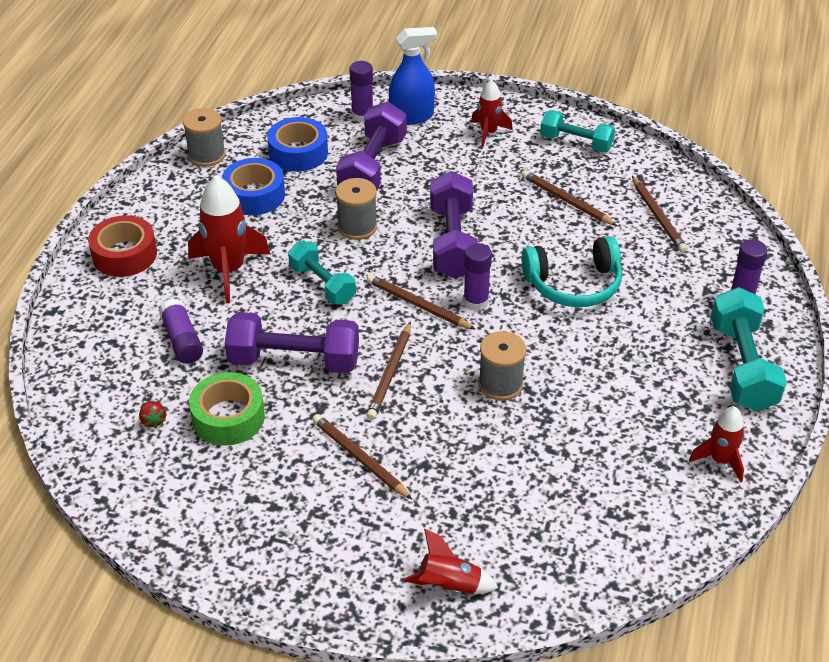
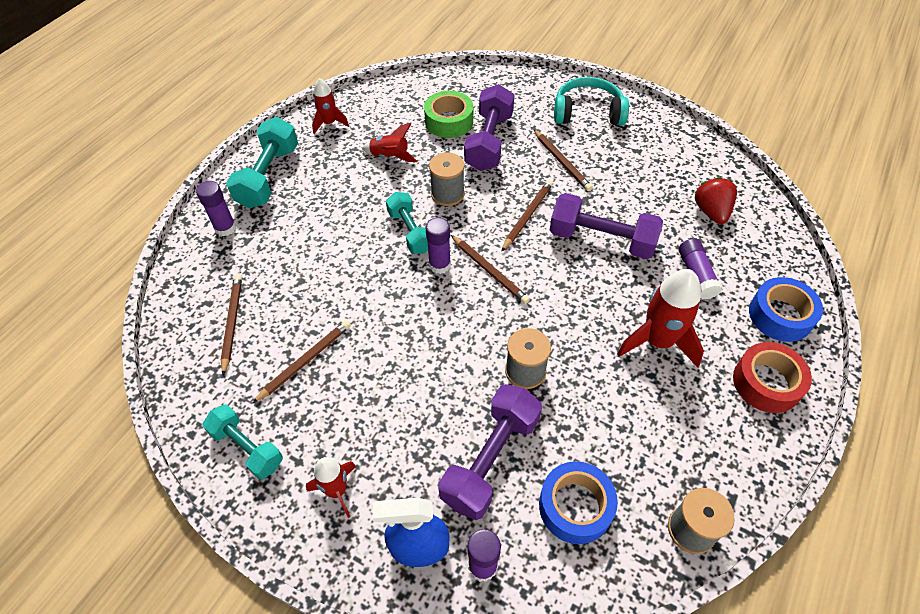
camera: 165 degrees left, 10 degrees up
red strawberry [139,401,166,428] -> red strawberry [695,177,737,224], size x1.94
green tape [189,372,265,446] -> green tape moved to [424,91,473,138]
blue tape [222,158,285,215] -> blue tape moved to [749,277,823,342]
turquoise dumbbell [288,241,356,304] -> turquoise dumbbell moved to [386,192,428,254]
red rocket [403,529,498,594] -> red rocket moved to [362,123,417,162]
purple dumbbell [430,171,478,279] -> purple dumbbell moved to [464,84,514,171]
brown pencil [522,170,617,226] -> brown pencil turned 105 degrees counterclockwise [252,320,351,404]
turquoise headphones [522,236,622,307] -> turquoise headphones moved to [554,77,629,125]

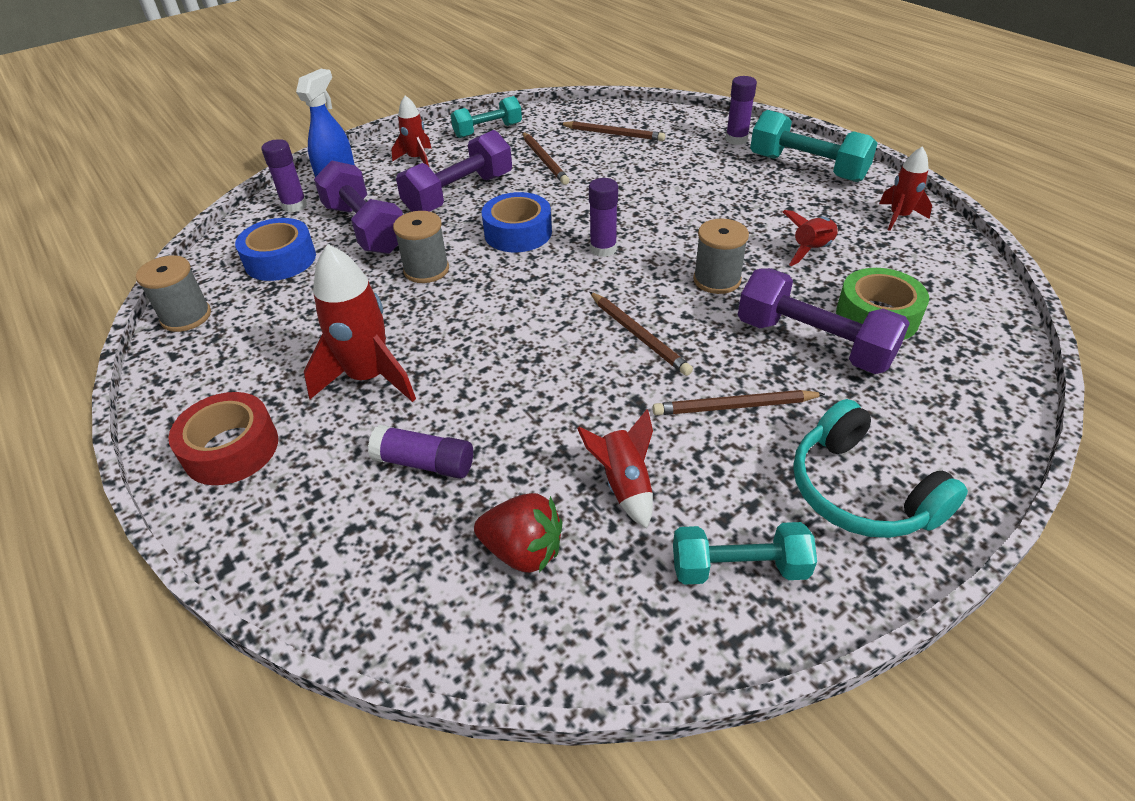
camera: 115 degrees right, 10 degrees down
turquoise dumbbell [386,192,428,254] -> turquoise dumbbell moved to [673,522,817,585]
brown pencil [451,235,530,304] -> none
purple dumbbell [550,193,663,259] -> purple dumbbell moved to [396,130,512,212]
turquoise headphones [554,77,629,125] -> turquoise headphones turned 120 degrees clockwise [793,399,968,538]
blue tape [749,277,823,342] -> blue tape moved to [481,192,552,252]
none -> red rocket [577,409,653,529]

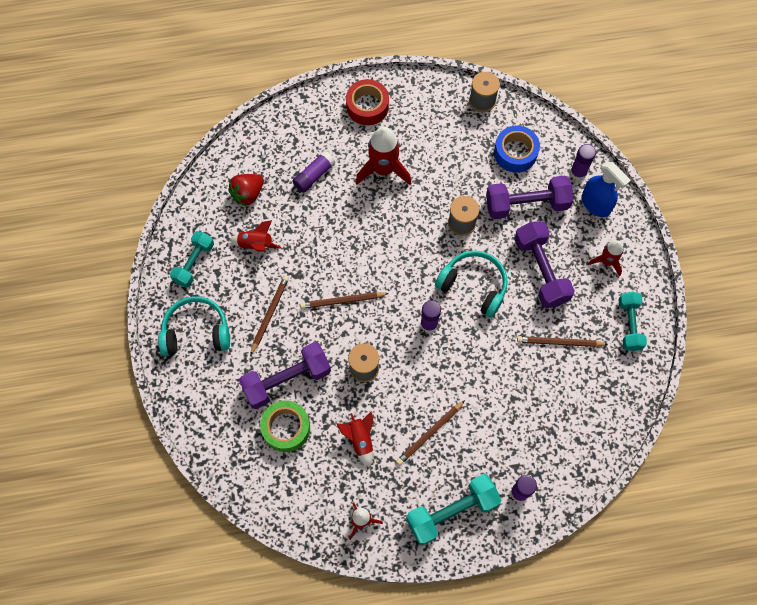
camera: 115 degrees right, 25 degrees up
blue tape [481,192,552,252] -> turquoise headphones [435,250,508,318]
brown pencil [559,121,665,141] -> brown pencil moved to [396,400,465,465]

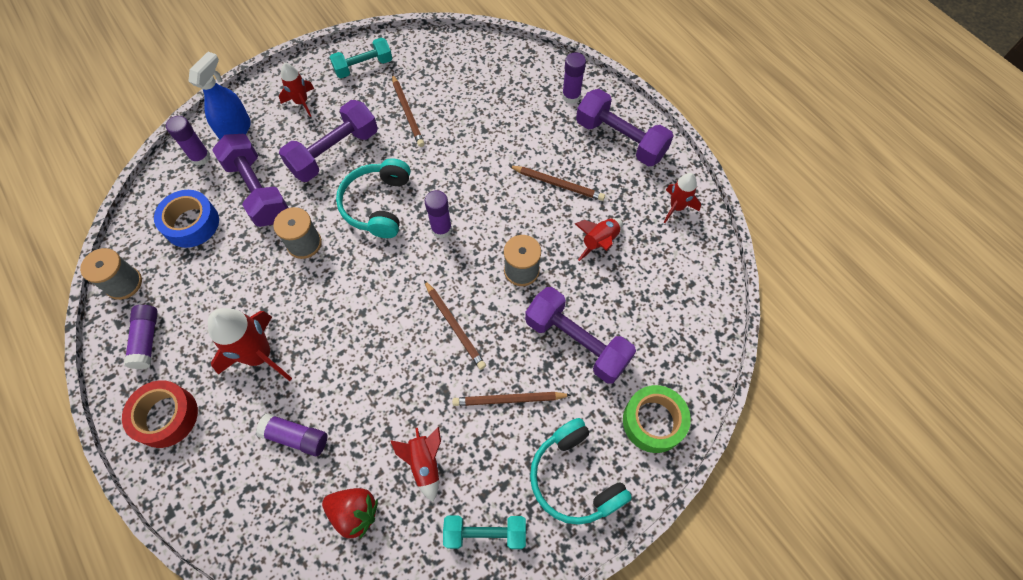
camera: 115 degrees left, 5 degrees down
green tape [260,400,310,452] -> green tape moved to [623,385,691,453]
turquoise dumbbell [406,474,502,545] -> purple dumbbell [576,89,673,166]
none -> purple glue stick [124,305,158,369]

